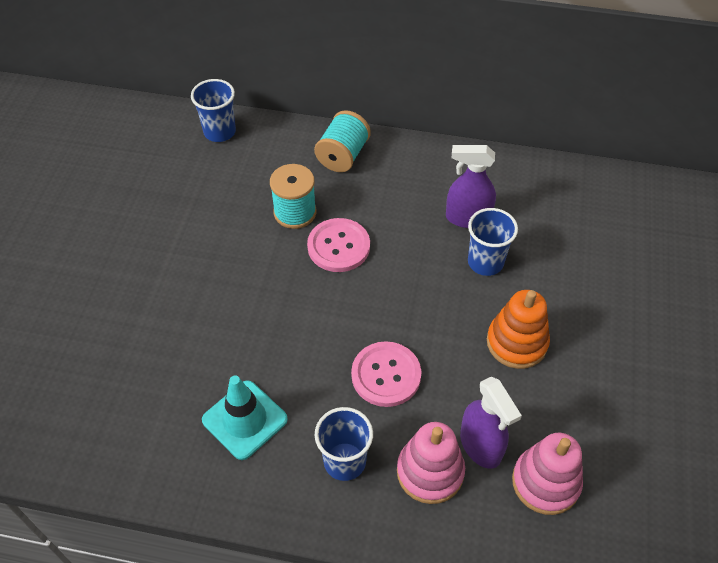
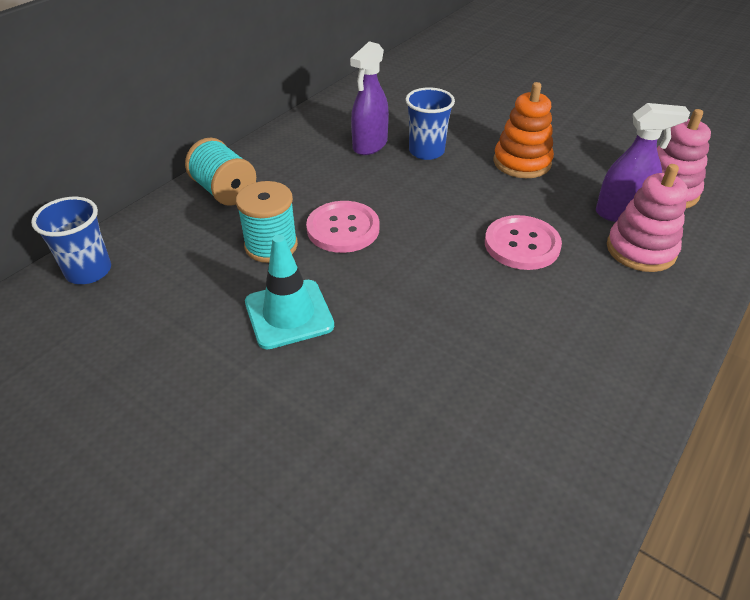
camera: 65 degrees left, 10 degrees down
turquoise traffic cone [202,376,288,460] -> turquoise traffic cone moved to [245,235,334,349]
blue cup [315,407,373,481] -> none

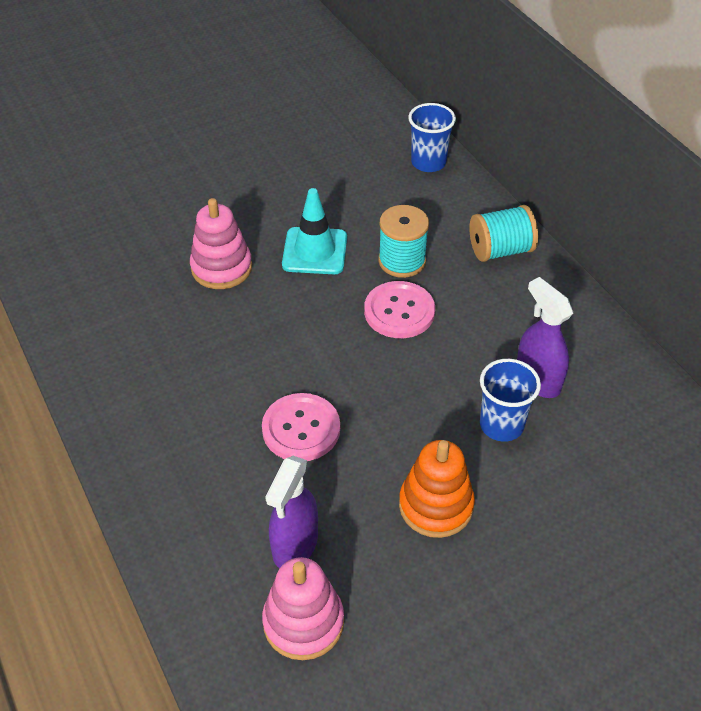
camera: 115 degrees right, 5 degrees up
pink stacking toy [607,164,688,272] -> pink stacking toy moved to [190,198,252,289]

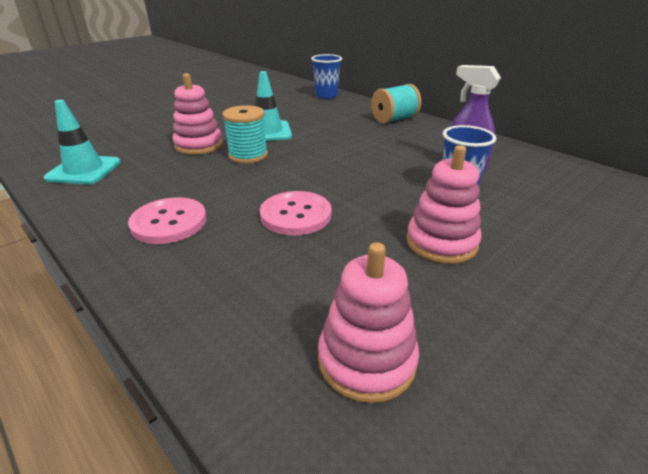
camera: 15 degrees left, 15 degrees down
purple spray bottle [265,456,318,568] -> none
pink button [364,281,435,338] -> pink button moved to [128,197,206,244]
turquoise spool [378,205,429,278] -> turquoise spool moved to [222,105,268,164]
orange stacking toy [399,440,475,538] -> pink stacking toy [406,145,482,264]
none -> turquoise traffic cone [44,100,121,184]

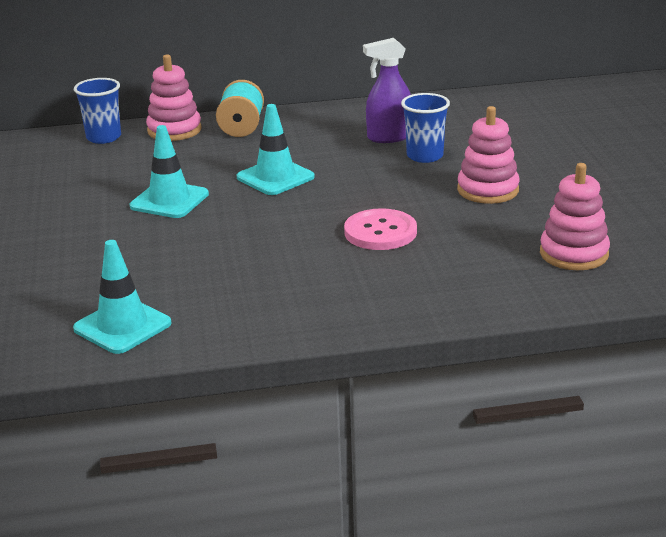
camera: 55 degrees left, 5 degrees down
pink button [128,197,206,244] -> none
pink stacking toy [172,73,223,155] -> pink stacking toy moved to [146,54,202,141]
turquoise spool [222,105,268,164] -> none
none -> turquoise traffic cone [237,104,315,195]

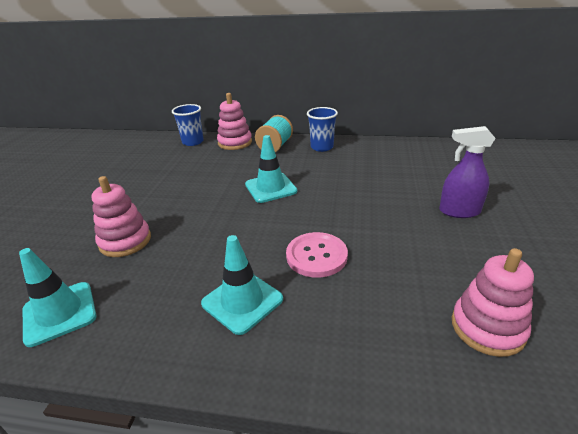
camera: 20 degrees right, 5 degrees up
turquoise traffic cone [130,125,209,218] -> turquoise traffic cone moved to [201,235,283,335]
purple spray bottle [363,38,411,143] -> purple spray bottle moved to [439,126,496,218]
blue cup [401,93,450,163] -> blue cup moved to [307,107,338,152]
pink stacking toy [457,106,520,204] -> pink stacking toy moved to [91,176,151,257]

